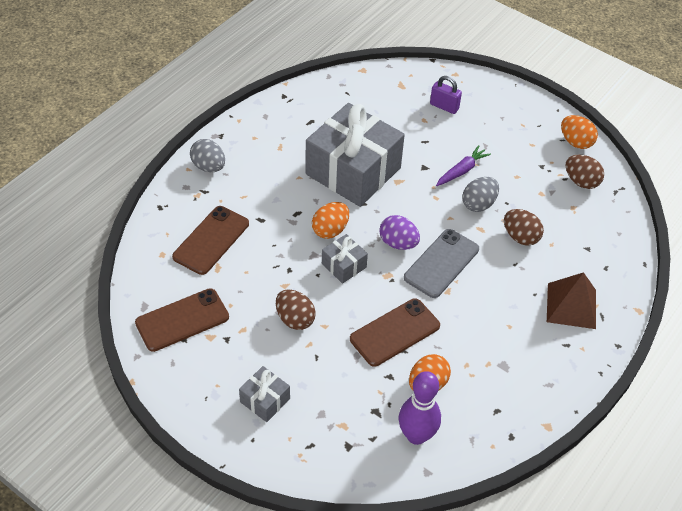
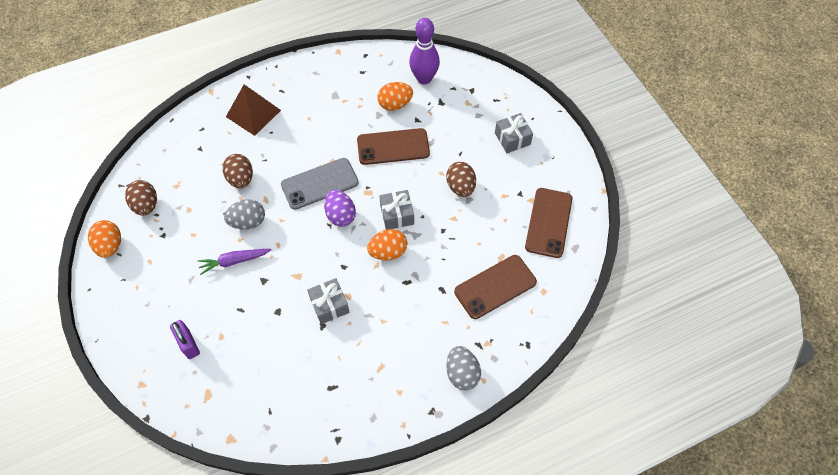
camera: 150 degrees left, 10 degrees up
brown phone [135,288,229,352] -> brown phone turned 75 degrees counterclockwise [525,188,572,258]
grey gift [305,103,405,207] -> grey gift [307,278,349,324], size x0.44

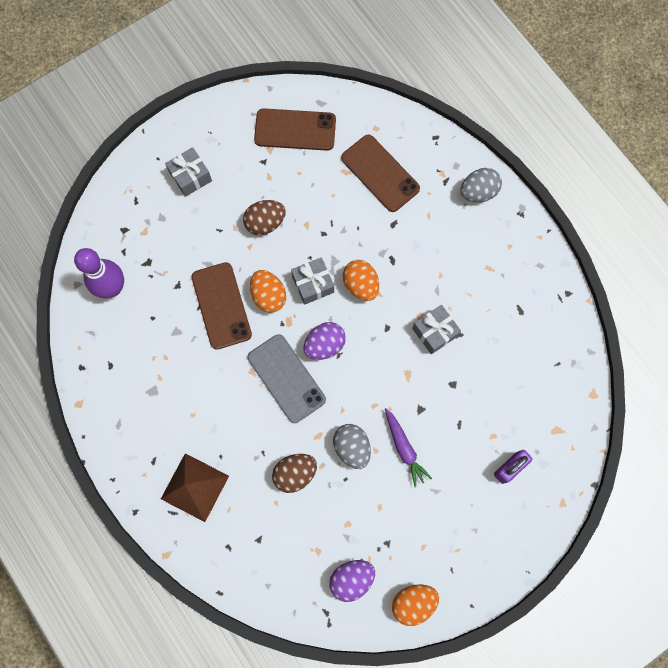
camera: 100 degrees left, 15 degrees up
brown egg [125,180,157,216] -> purple egg [329,560,375,602]
orange egg [377,82,413,111] -> orange egg moved to [250,270,286,313]

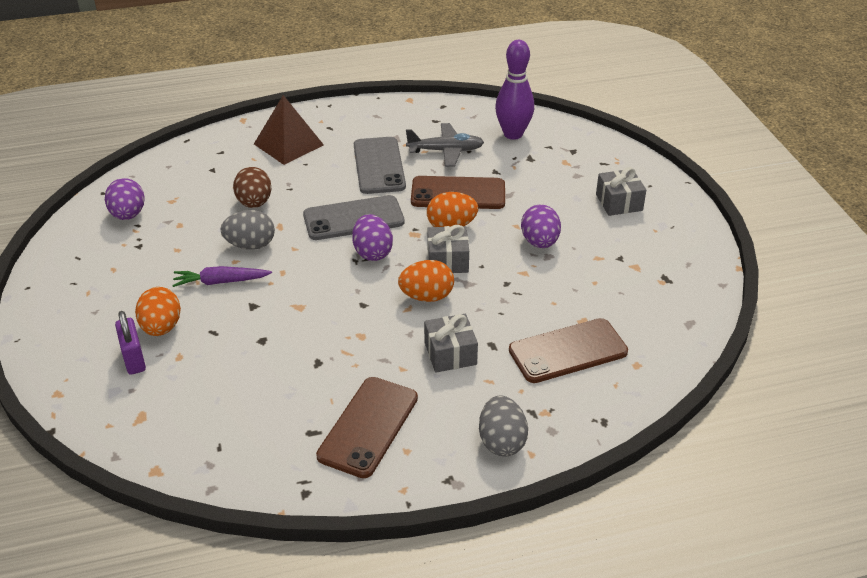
camera: 110 degrees right, 35 degrees down
brown egg [243,200,286,235] -> purple egg [521,205,561,248]
brown phone [254,108,336,151] -> brown phone moved to [316,377,418,478]
orange egg [392,584,439,626] -> orange egg moved to [135,287,181,336]
grey gift [412,305,461,354] -> grey gift moved to [424,314,478,373]
none -> grey phone [354,137,406,194]
none -> grey plane [406,123,484,167]

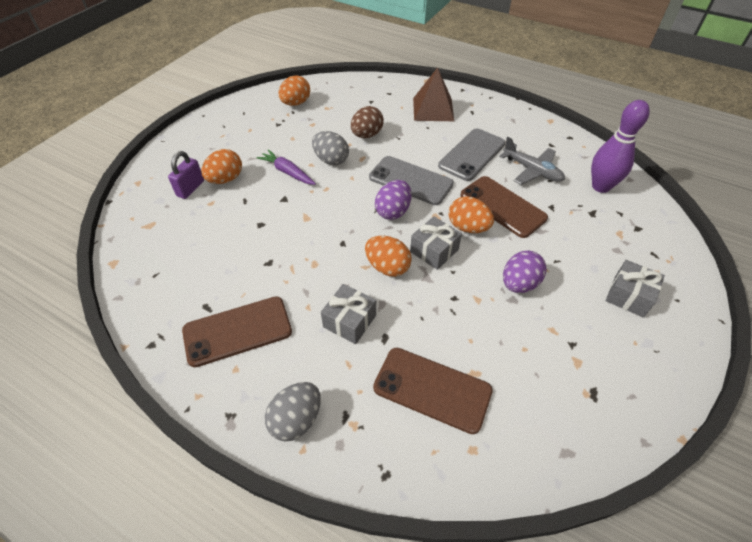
camera: 45 degrees right, 10 degrees up
purple egg [105,178,145,220] -> orange egg [279,75,310,106]

